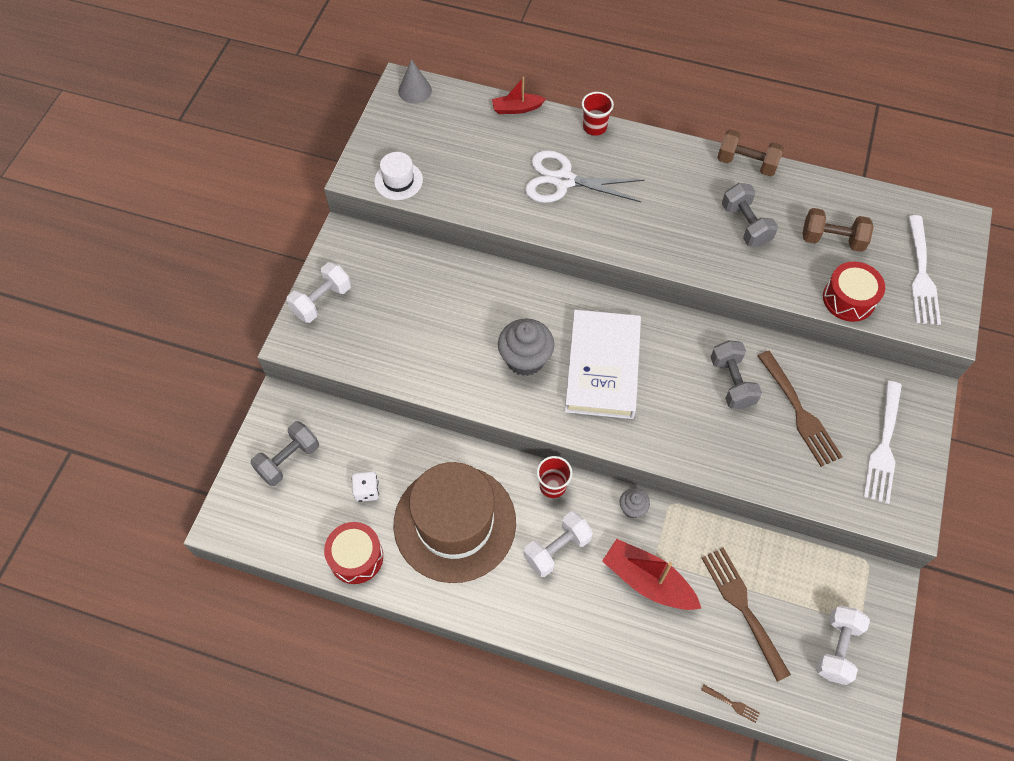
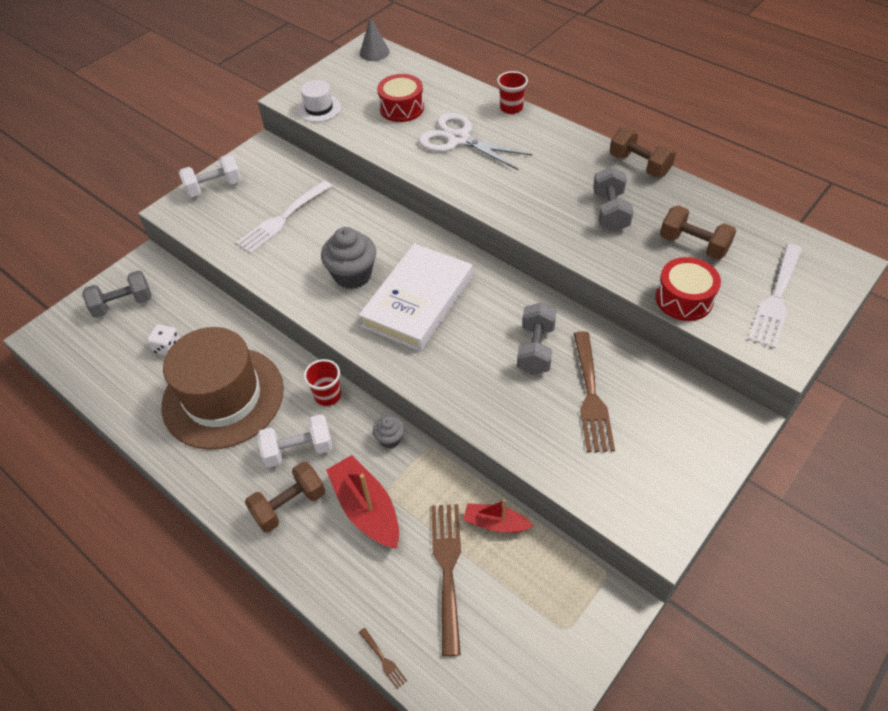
camera: 25 degrees right, 10 degrees down
red drum [324,522,383,584] -> red drum moved to [377,74,424,122]
red boat [492,77,546,114] -> red boat moved to [463,499,533,533]
white dumbbell [816,605,870,685] -> none
white fork [863,381,902,504] -> white fork moved to [236,181,332,253]
none -> brown dumbbell [245,462,325,533]

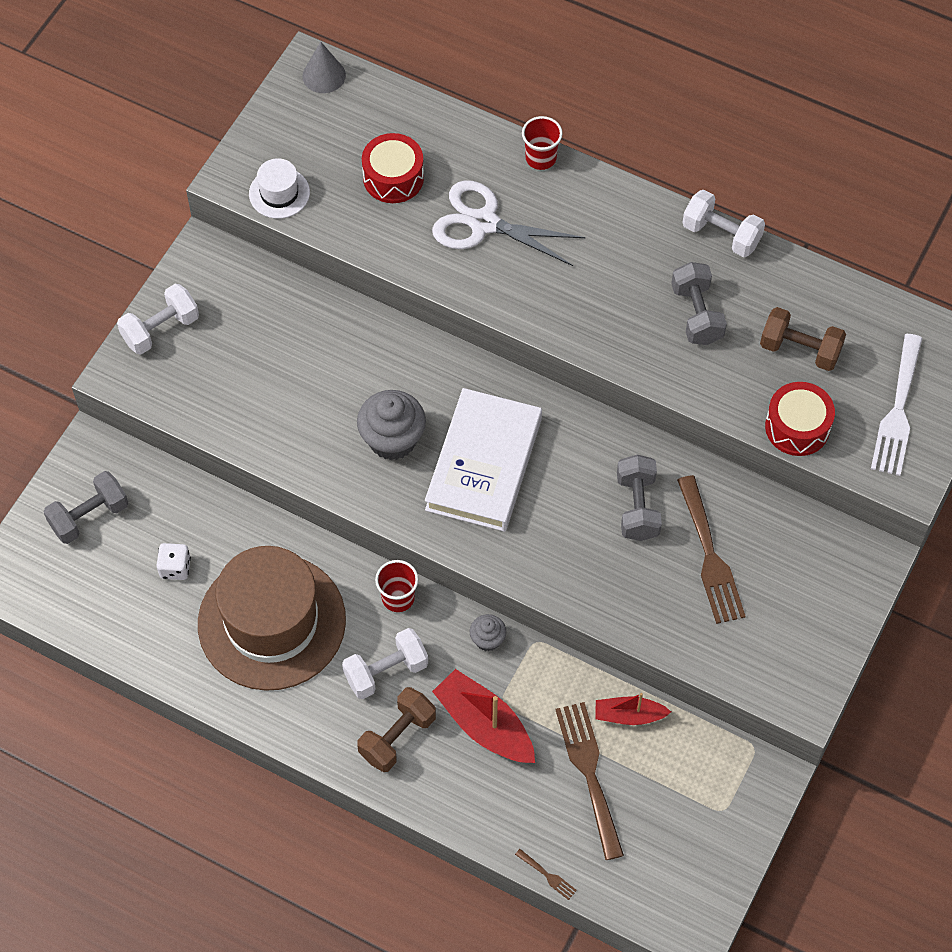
camera: 15 degrees left, 10 degrees up
white fork [236,181,332,253] -> none
brown dumbbell [610,127,676,177] -> white dumbbell [682,190,765,257]

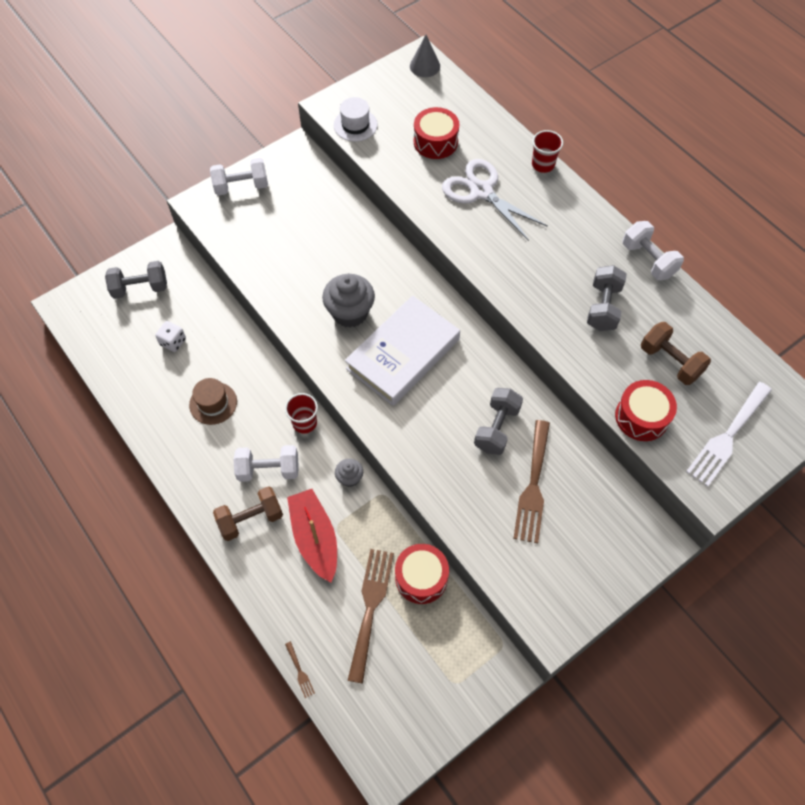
camera: 25 degrees right, 0 degrees up
brown hat [198,546,346,691] -> brown hat [189,378,237,425], size x0.43
red boat [596,693,671,725] -> red drum [395,544,449,604]

